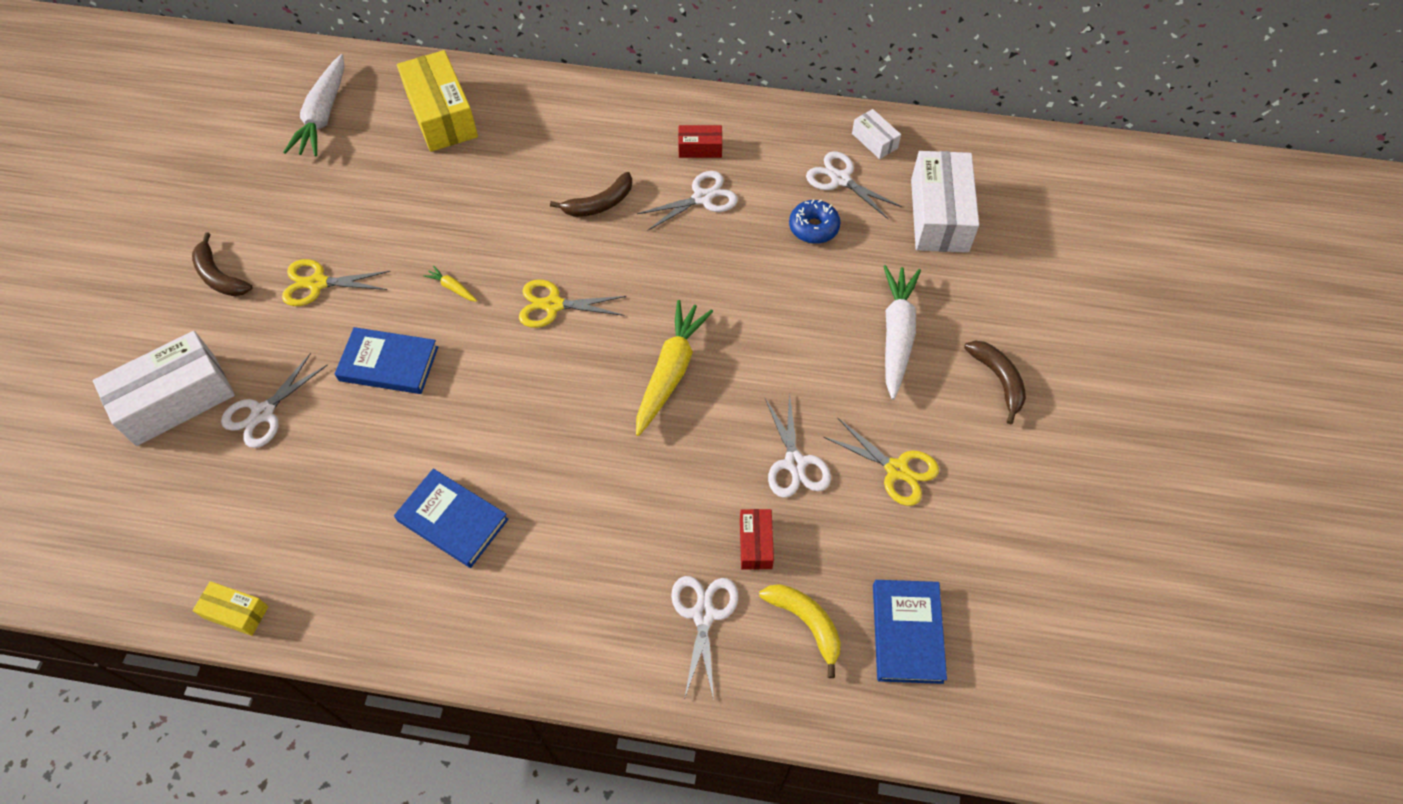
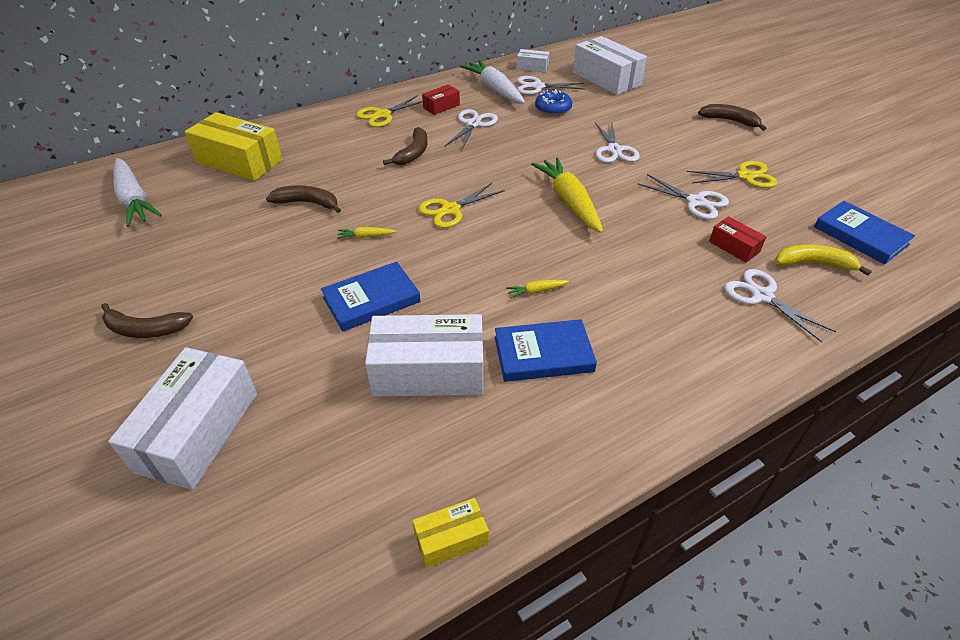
camera: 40 degrees left, 15 degrees down
white scissors [221,353,327,448] -> white scissors moved to [595,123,640,163]
yellow scissors [282,259,391,306] -> yellow scissors moved to [356,95,423,127]
white carrot [883,265,921,400] -> white carrot moved to [460,60,525,104]
none -> brown banana [266,185,341,213]
none -> white box [365,314,483,397]
none -> yellow carrot [506,280,569,298]

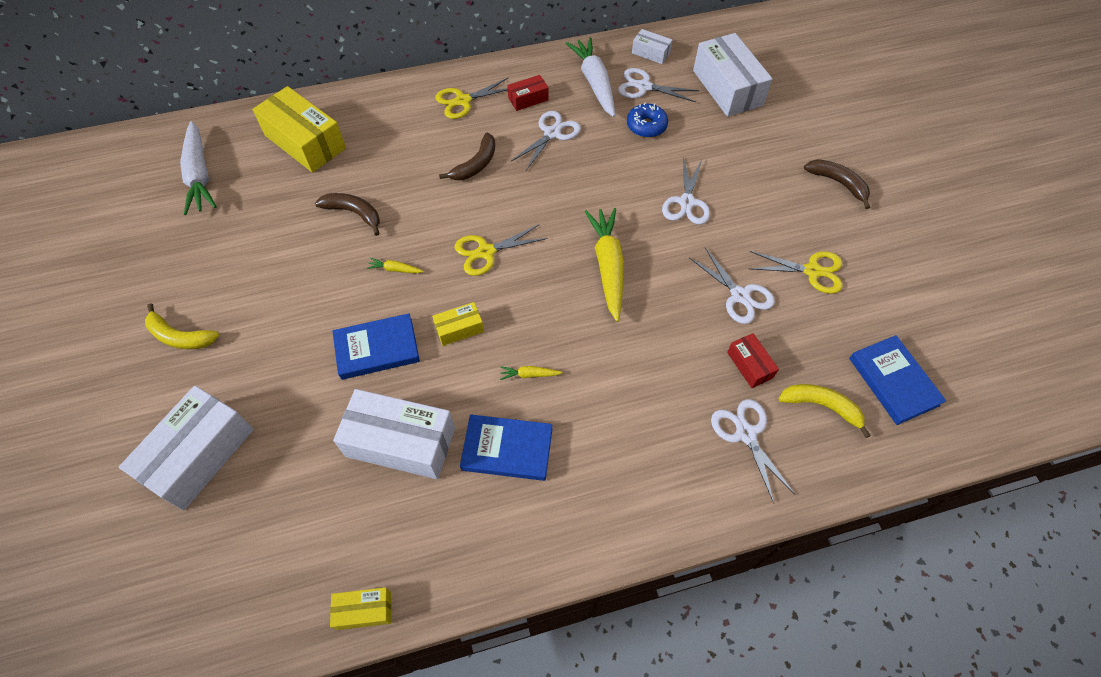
camera: 15 degrees right, 15 degrees up
brown banana [101,303,193,338] -> yellow banana [145,303,219,349]
none -> yellow box [432,302,484,346]

